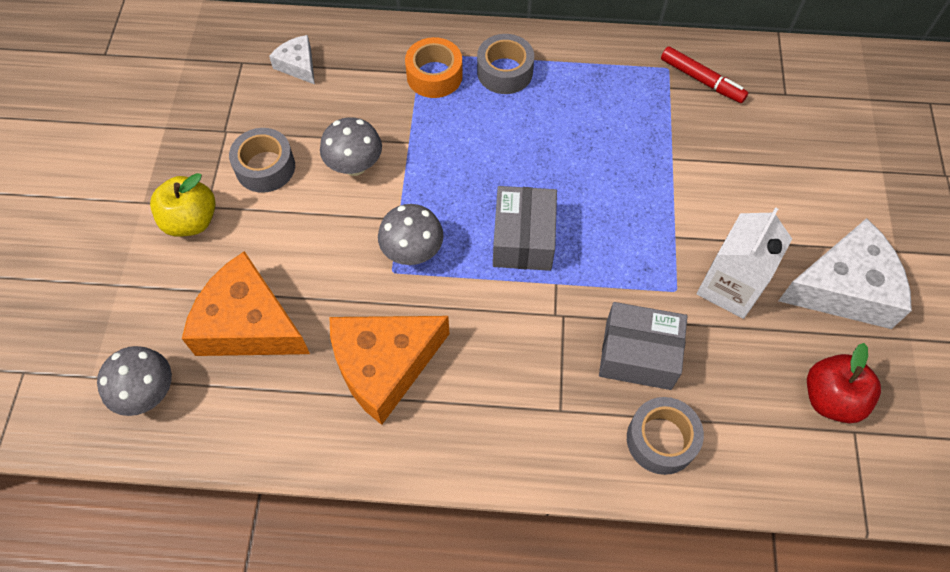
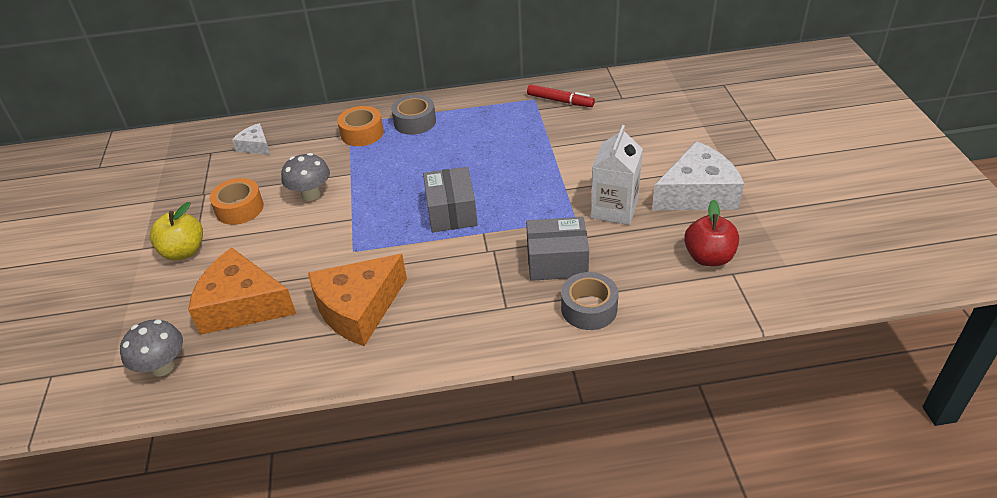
camera: 10 degrees left, 20 degrees down
grey tape [229,128,295,193] -> orange tape [209,178,264,225]
grey mushroom [378,204,444,265] -> none

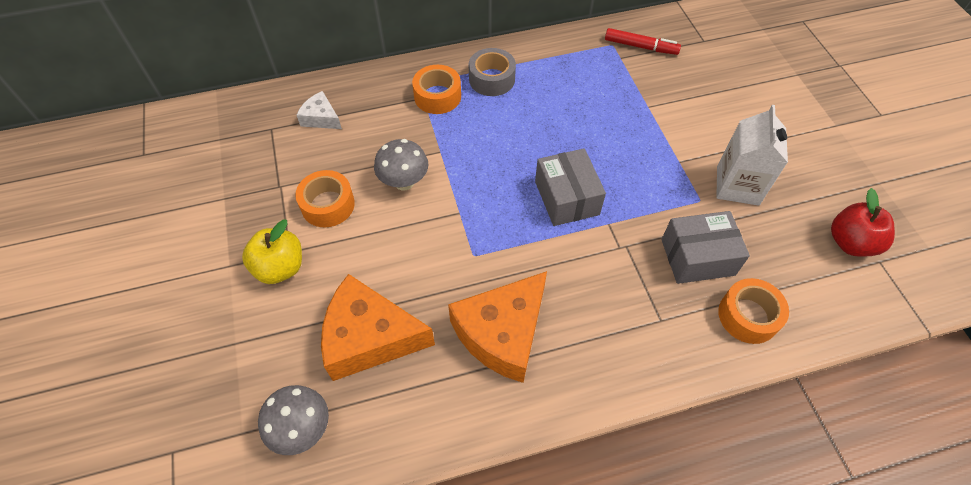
camera: 10 degrees left, 15 degrees up
grey tape [561,272,618,330] -> orange tape [718,278,789,344]
white cheese [652,141,744,210] -> none

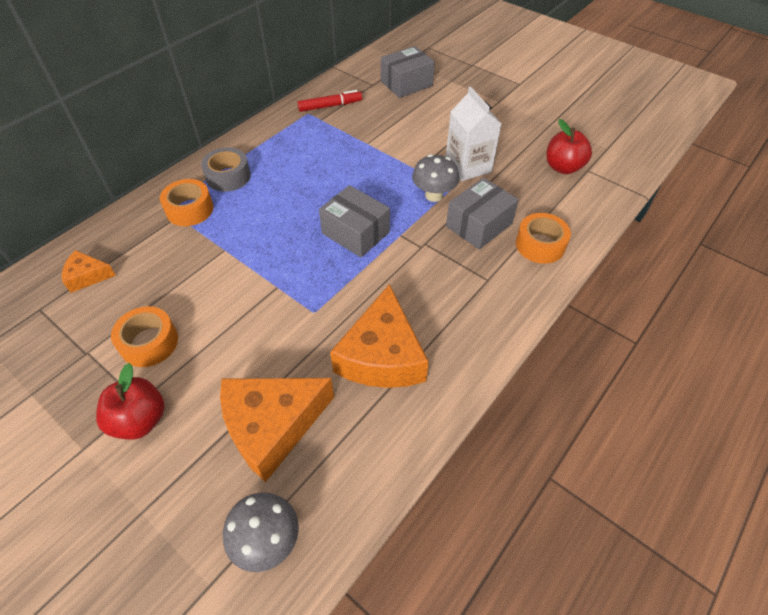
camera: 35 degrees left, 5 degrees down
yellow apple [242,220,302,284] -> red apple [96,363,165,440]
white cheese [296,91,342,129] -> orange cheese [62,250,116,293]
grey mushroom [374,139,428,190] -> grey mushroom moved to [412,154,460,202]
none -> grey box [381,46,435,98]

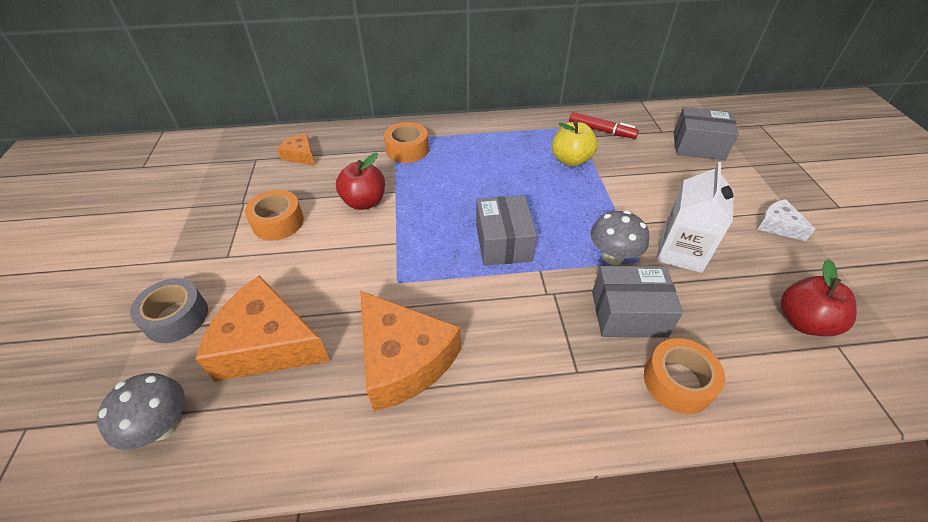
camera: 45 degrees right, 5 degrees down
red apple [96,363,165,440] -> red apple moved to [336,153,385,210]
grey tape [201,147,251,192] -> grey tape moved to [130,278,208,343]
orange cheese [330,284,429,388] -> orange cheese turned 90 degrees counterclockwise [360,291,461,411]
none -> yellow apple [552,121,598,167]
none -> white cheese [757,199,815,241]

